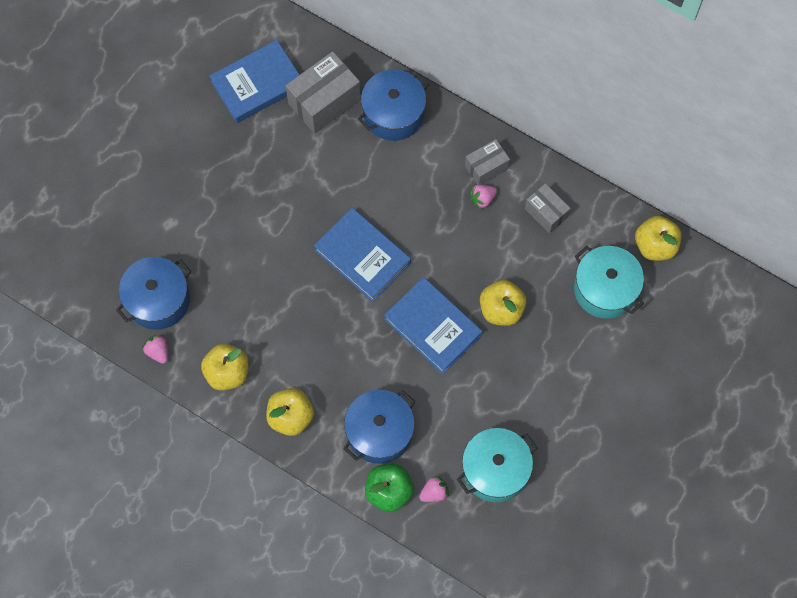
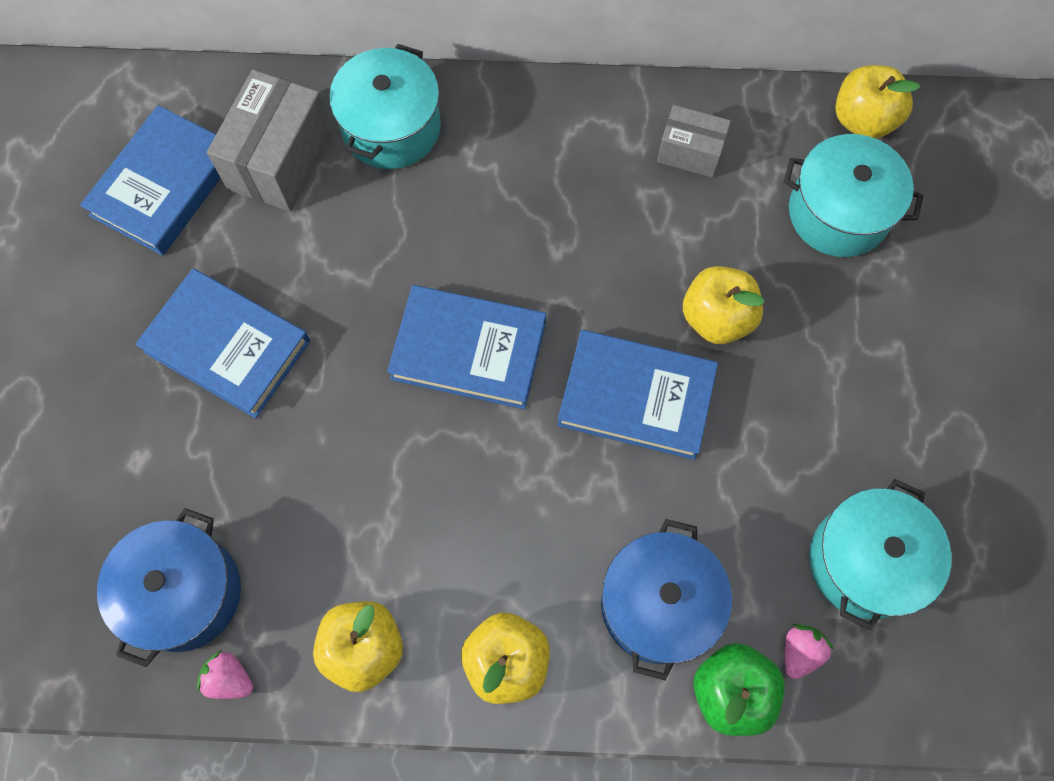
camera: 30 degrees left, 0 degrees up
blue pot [358,70,429,141] -> turquoise pot [329,44,441,169]
grey box [465,139,510,185] -> none
pink strawberry [469,184,497,210] -> none
none -> blue book [136,269,310,418]

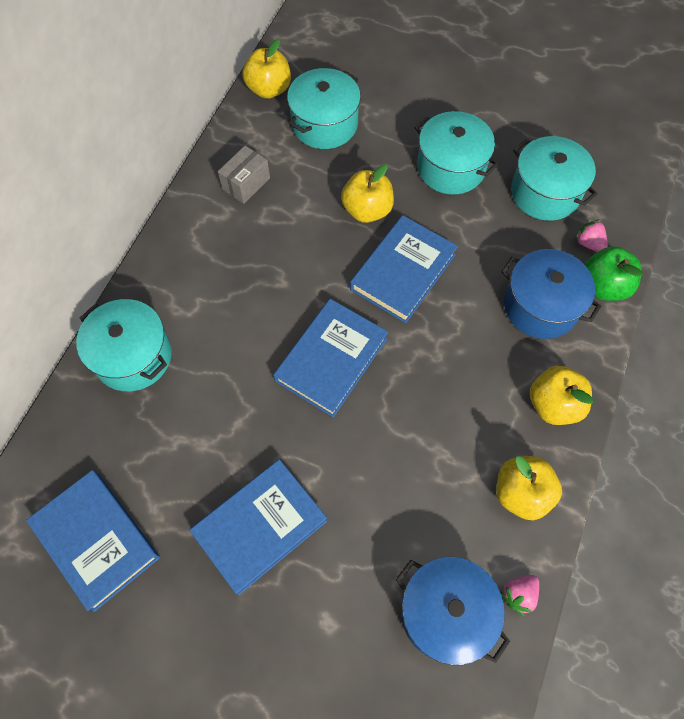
camera: 70 degrees left, 5 degrees down
grey box [207,70,332,212] -> none
none -> turquoise pot [415,111,499,195]

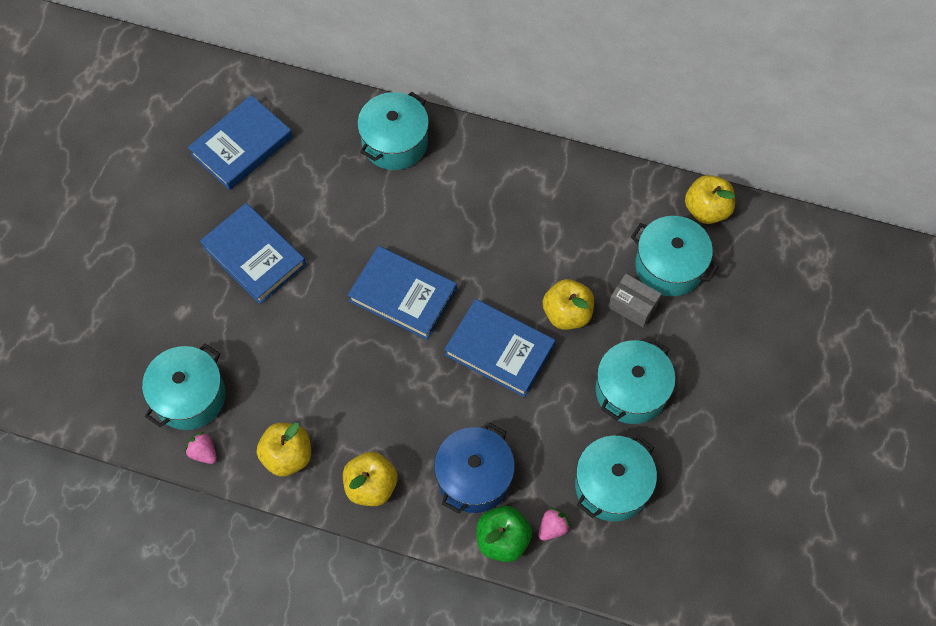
camera: 85 degrees right, 0 degrees up
grey box [218,146,270,204] -> grey box moved to [608,274,661,327]
blue pot [396,557,510,665] -> turquoise pot [142,344,226,430]

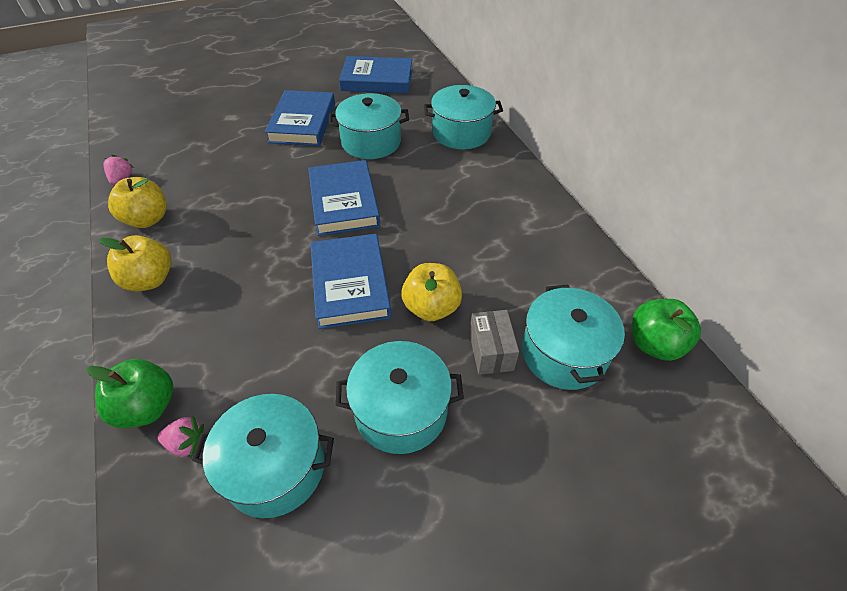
camera: 50 degrees right, 15 degrees down
turquoise pot [142,344,226,430] -> turquoise pot moved to [329,93,409,159]
blue pot [434,423,515,514] -> none
yellow apple [685,175,735,224] -> green apple [632,299,701,361]

